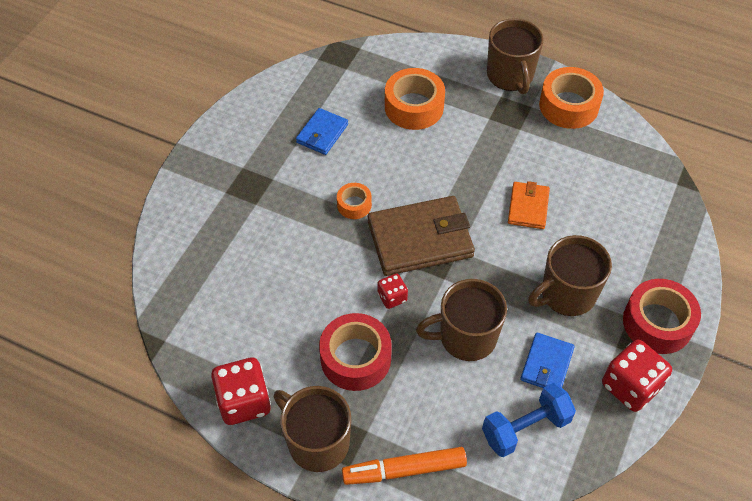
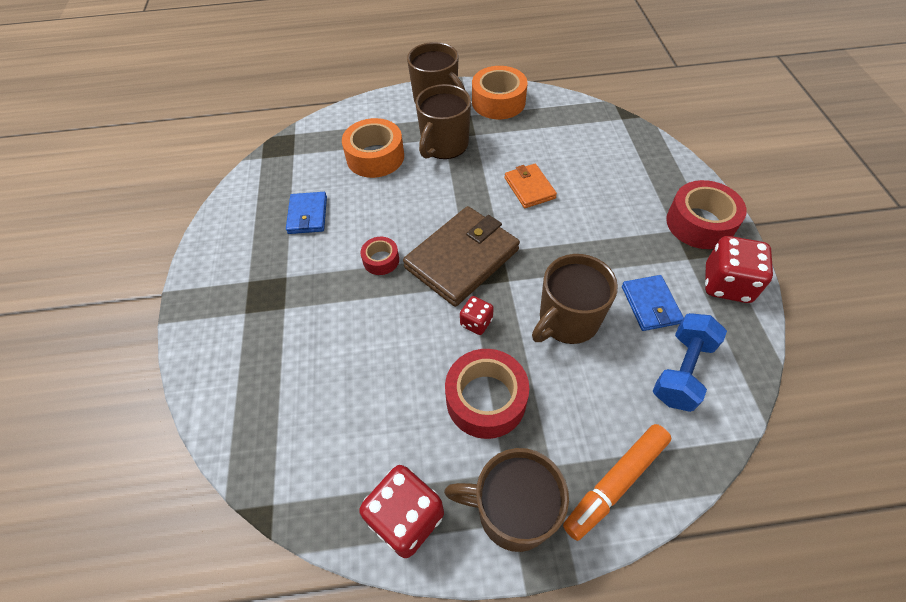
camera: 30 degrees left, 0 degrees up
orange tape [337,183,372,219] -> red tape [360,237,399,275]
brown mug [528,235,612,316] -> brown mug moved to [416,84,471,159]

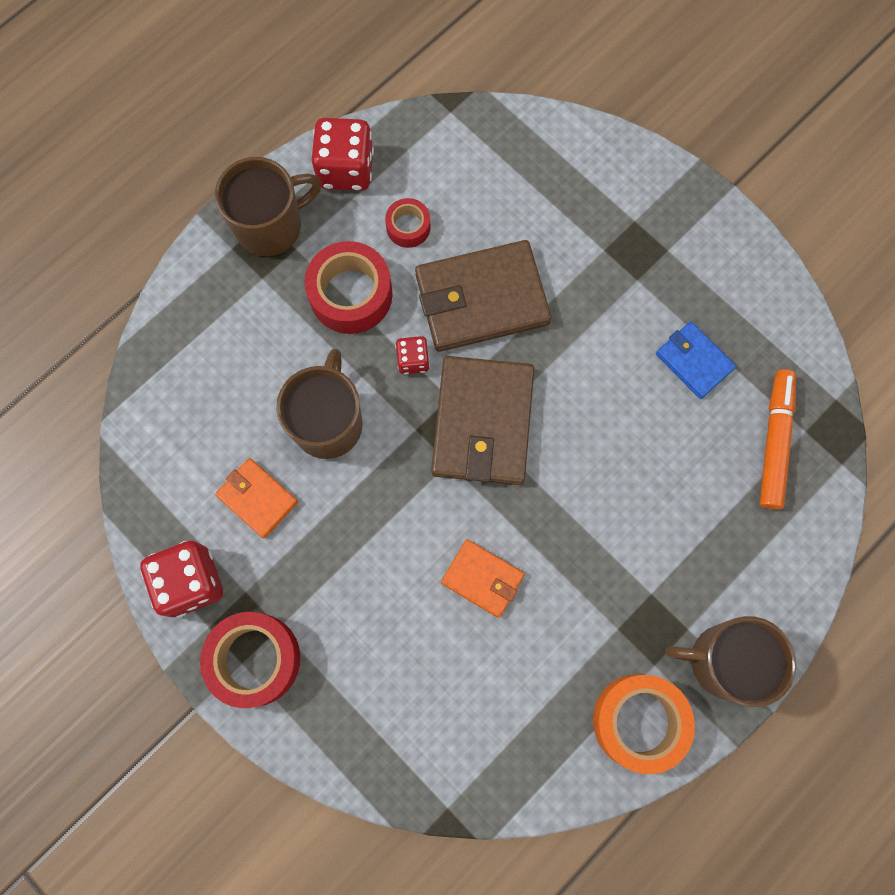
camera: 140 degrees right, 20 degrees up
orange tape [342,118,404,178] -> none
red tape [360,237,399,275] -> red tape moved to [385,198,431,248]
brown mug [416,84,471,159] -> none
orange marker [563,424,671,541] -> orange marker moved to [759,369,796,510]
blue wallet [622,275,684,331] -> orange wallet [215,458,298,538]
blue dumbbell [653,313,727,412] -> none
none -> brown wallet [415,240,551,352]

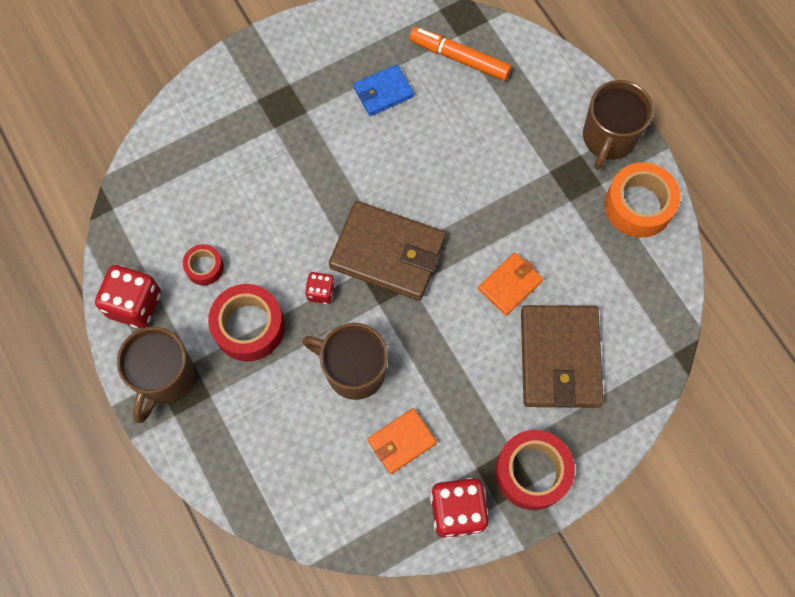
camera: 75 degrees left, 5 degrees down
brown mug [215,157,322,256] -> brown mug turned 150 degrees counterclockwise [117,327,195,423]
brown wallet [415,240,551,352] -> brown wallet moved to [521,305,604,408]

